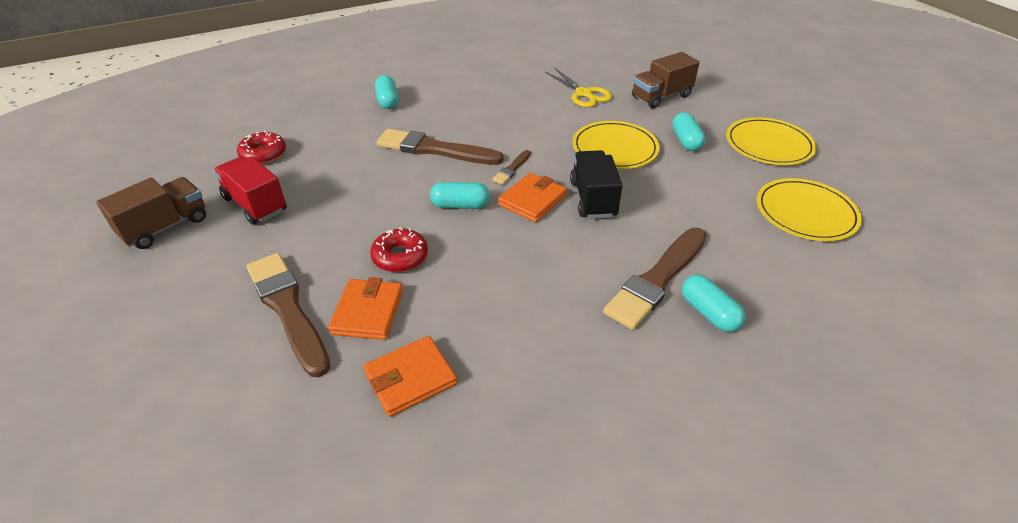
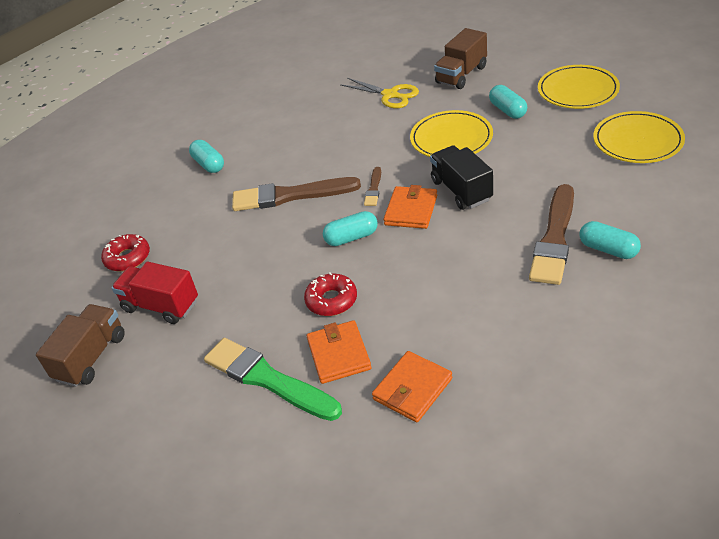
camera: 15 degrees left, 0 degrees up
brown brush [247,253,331,377] -> green brush [204,338,342,421]

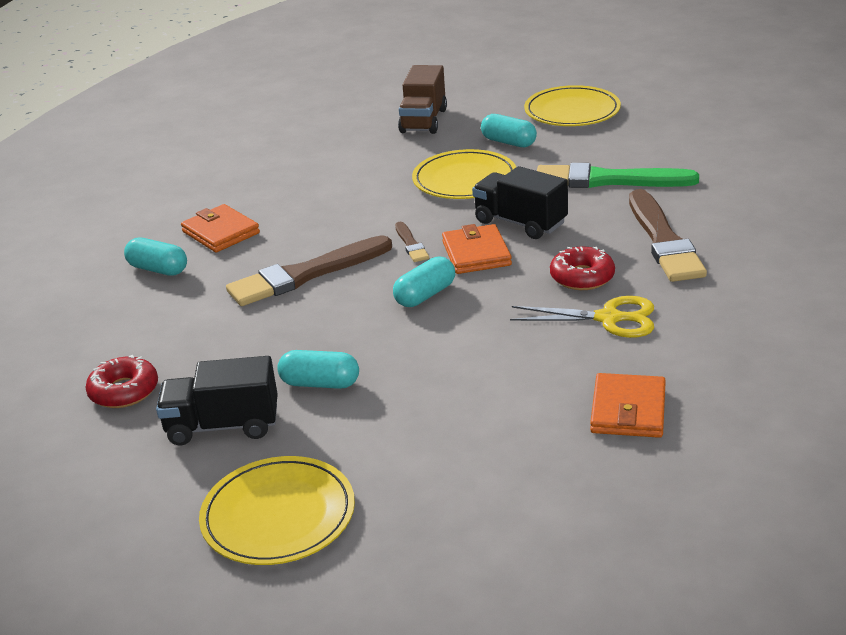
camera: 30 degrees left, 10 degrees down
brown truck [36,304,125,387] -> none
red truck [112,262,198,324] -> black truck [156,356,278,446]
green brush [204,338,342,421] -> green brush moved to [537,163,699,188]
red donut [304,272,357,316] -> red donut moved to [550,247,615,290]
orange wallet [307,320,371,384] -> orange wallet moved to [181,204,260,252]
yellow scissors [340,78,419,108] -> yellow scissors moved to [510,296,654,338]
turquoise capsule [580,221,641,259] -> turquoise capsule moved to [277,350,359,389]
yellow plate [593,111,685,163] -> yellow plate moved to [199,456,355,565]

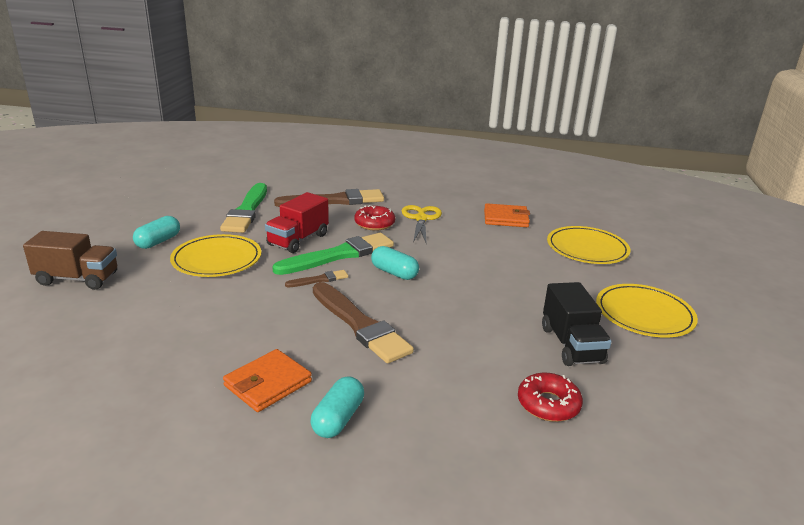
camera: 100 degrees left, 5 degrees down
turquoise capsule [277,350,359,389] -> none
orange wallet [442,224,512,274] -> green brush [272,233,394,275]
black truck [472,166,568,239] -> red truck [265,192,329,253]
yellow plate [524,85,621,126] -> yellow plate moved to [547,226,631,264]

